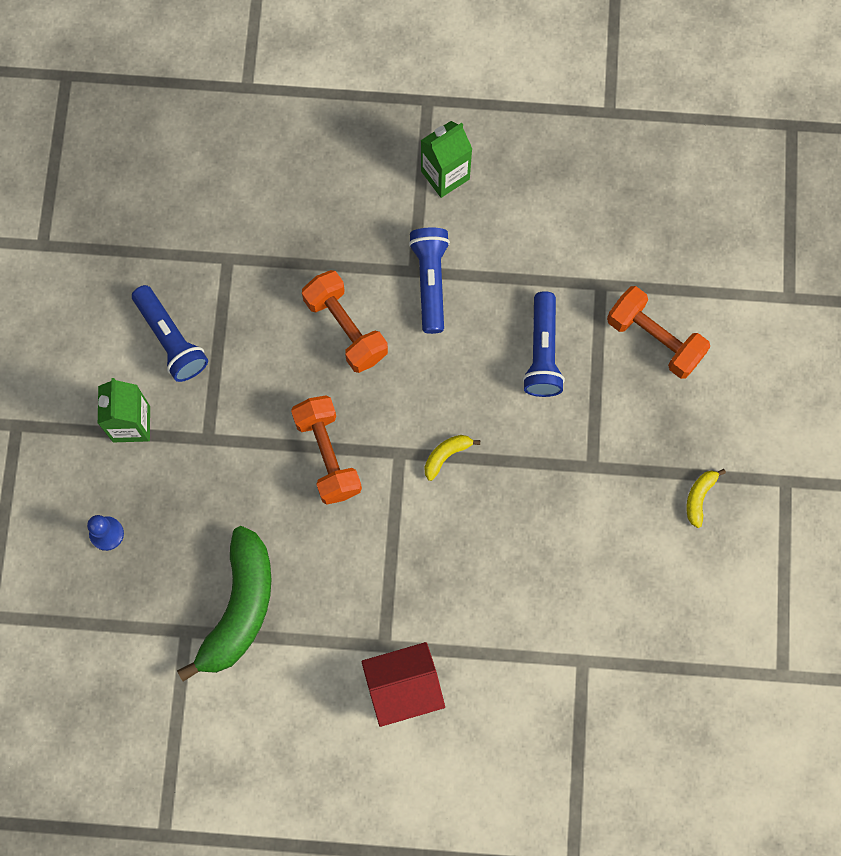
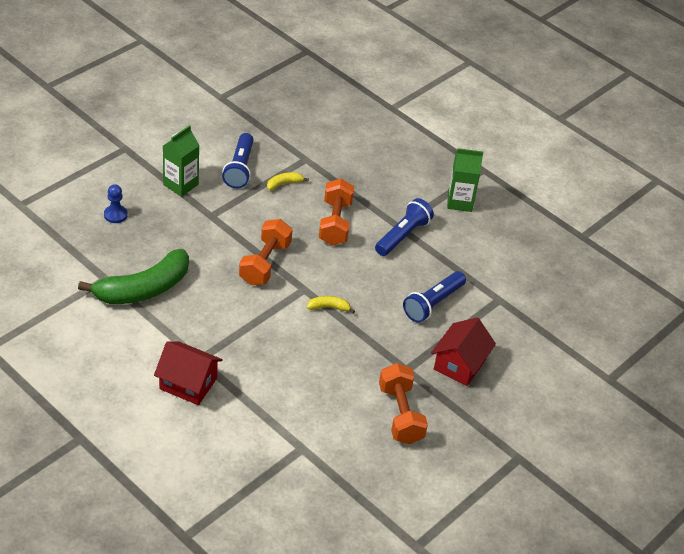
camera: 35 degrees right, 30 degrees down
orange dumbbell [607,286,710,379] -> orange dumbbell moved to [379,363,428,444]
yellow banana [686,469,726,528] -> yellow banana moved to [267,172,309,190]
none -> red house [431,318,496,386]

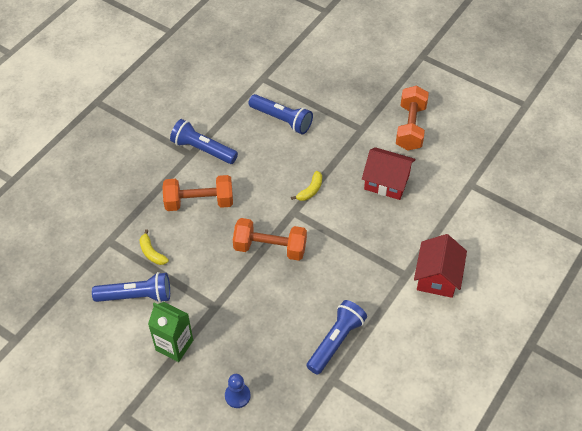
camera: 95 degrees left, 10 degrees up
green banana [78,249,189,304] -> blue flashlight [307,300,367,375]
yellow banana [307,296,355,313] -> yellow banana turned 135 degrees counterclockwise [291,171,322,201]
orange dumbbell [379,363,428,444] -> orange dumbbell turned 60 degrees counterclockwise [396,86,429,151]
red house [431,318,496,386] -> red house moved to [362,147,416,200]
green carton [447,148,483,212] -> none

